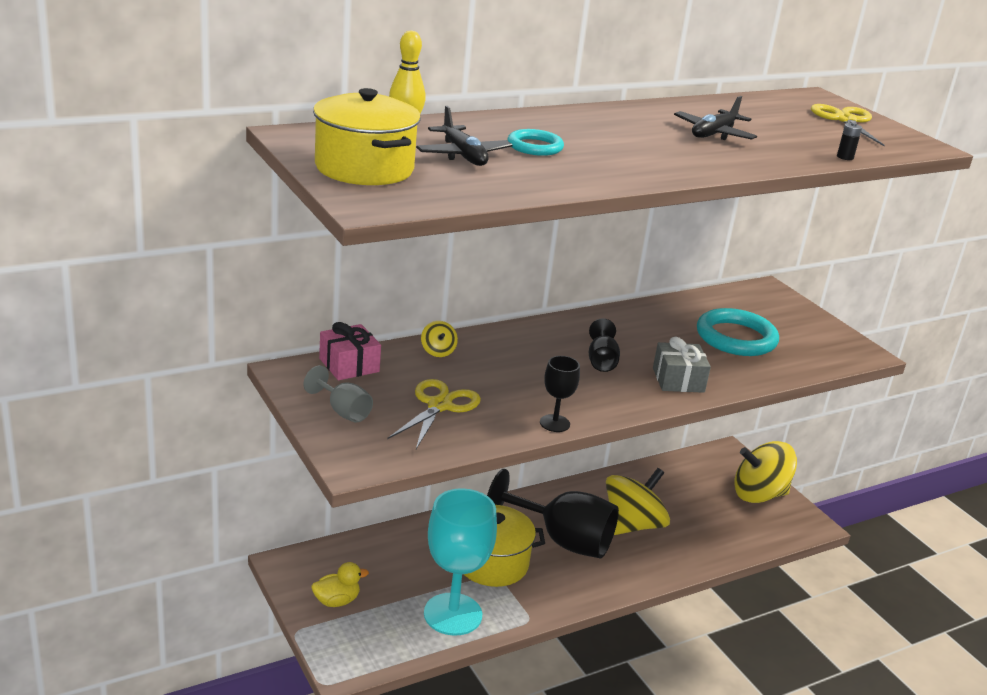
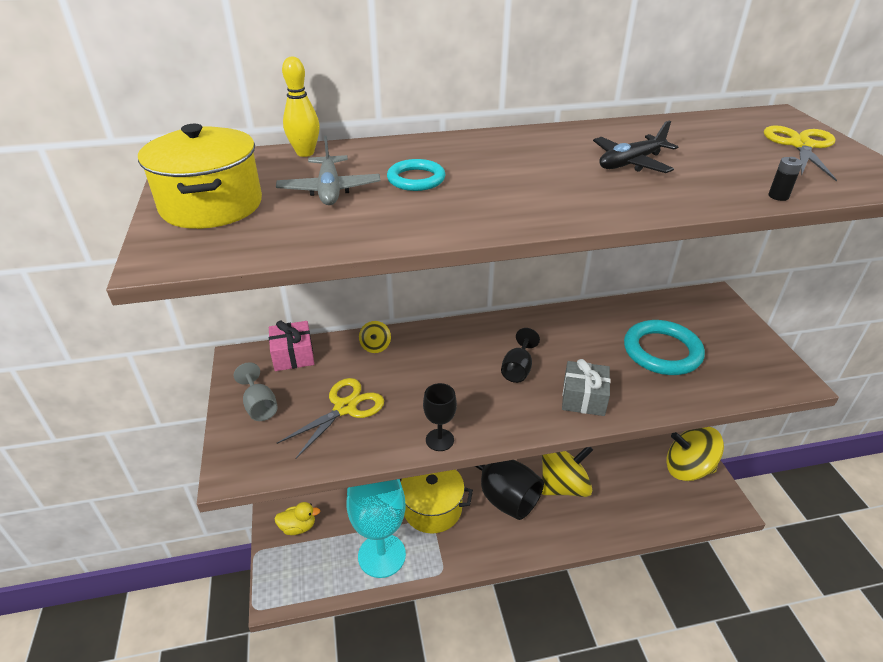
camera: 20 degrees right, 10 degrees up
black plane [416,106,513,166] -> grey plane [276,136,380,205]

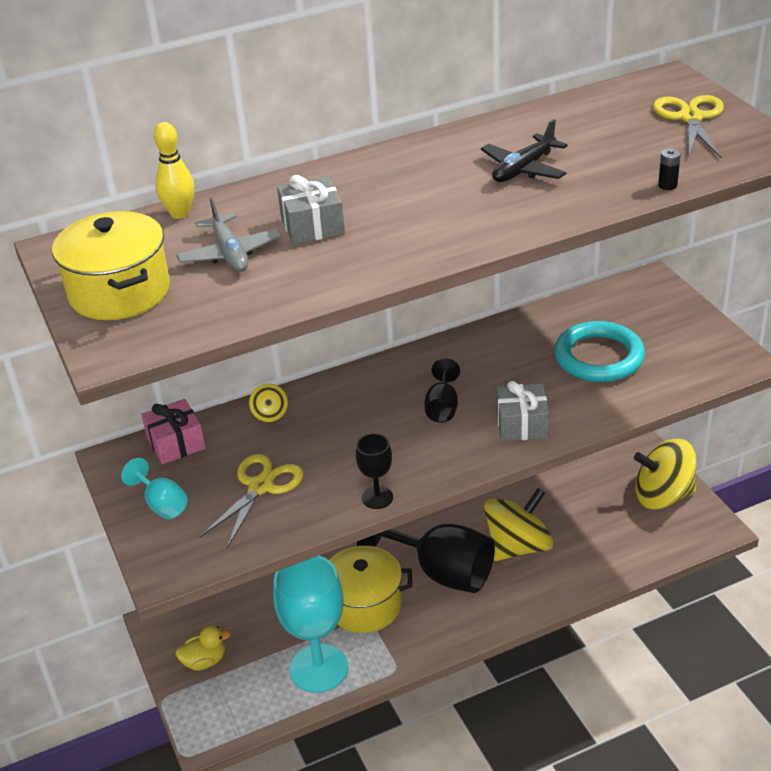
camera: 10 degrees left, 0 degrees up
grey goblet [234,362,278,421] -> turquoise goblet [121,458,188,519]
turquoise ring [387,159,445,191] -> grey gift [277,175,345,245]

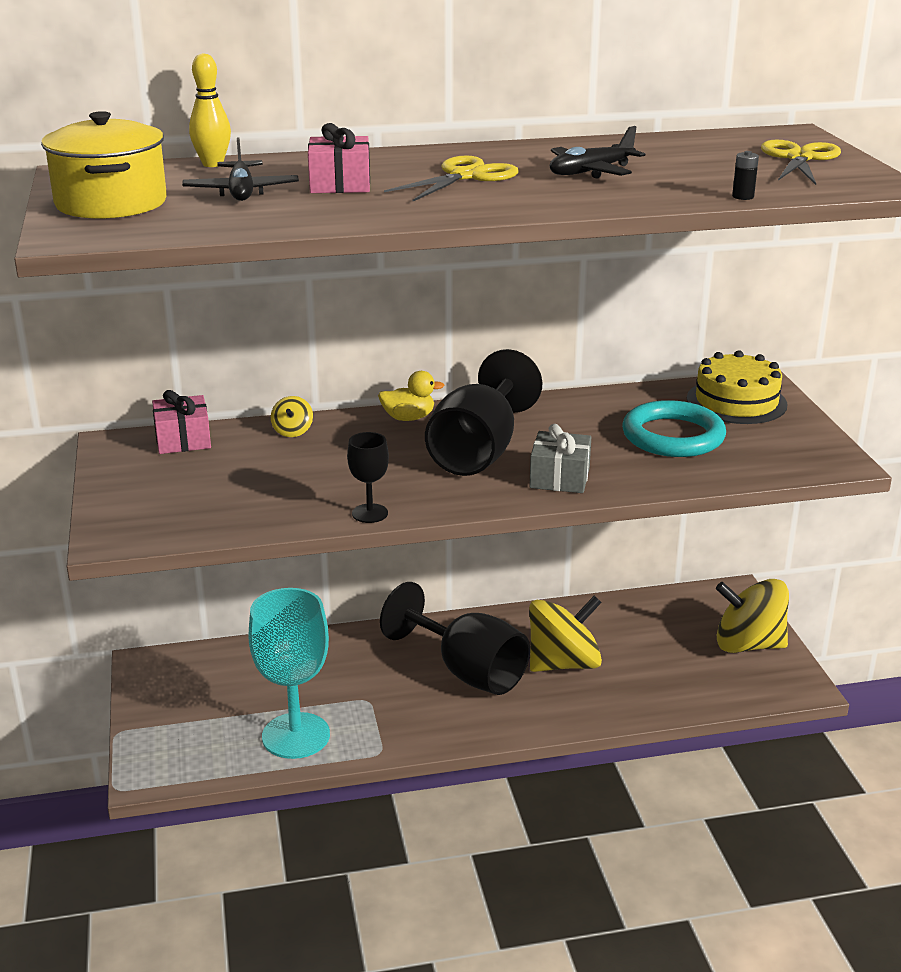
camera: 10 degrees right, 10 degrees down
turquoise goblet [121,458,188,519] -> none
yellow duck [175,625,231,670] -> yellow duck moved to [378,371,444,421]
grey plane [176,197,281,272] -> black plane [182,138,299,201]
yellow scissors [200,454,304,548] -> yellow scissors moved to [384,156,518,201]
grey gift [277,175,345,245] -> pink gift [308,123,370,193]
yellow pot [329,546,412,633] -> none
black goblet [425,358,460,423] -> black goblet [425,349,542,476], size x2.12
none -> yellow cake [687,350,788,424]

